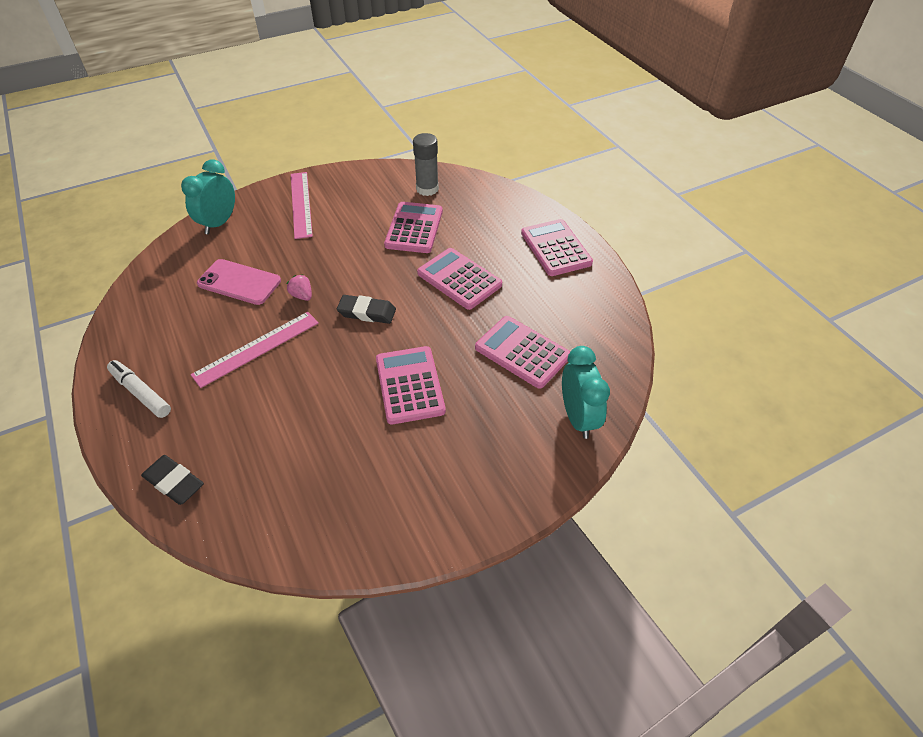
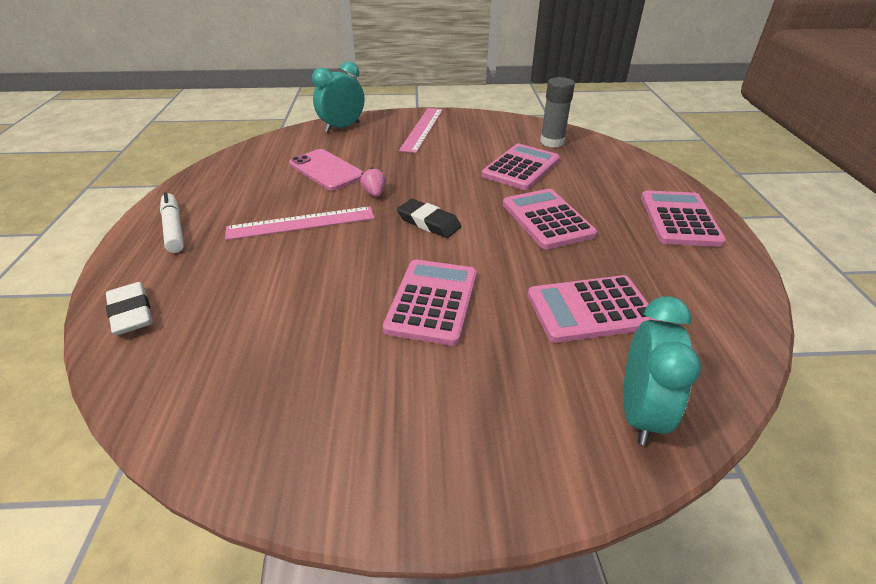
camera: 25 degrees right, 10 degrees down
black eraser [141,455,204,505] -> white eraser [106,282,152,335]
pink calculator [475,316,570,389] -> pink calculator turned 75 degrees counterclockwise [528,275,660,343]

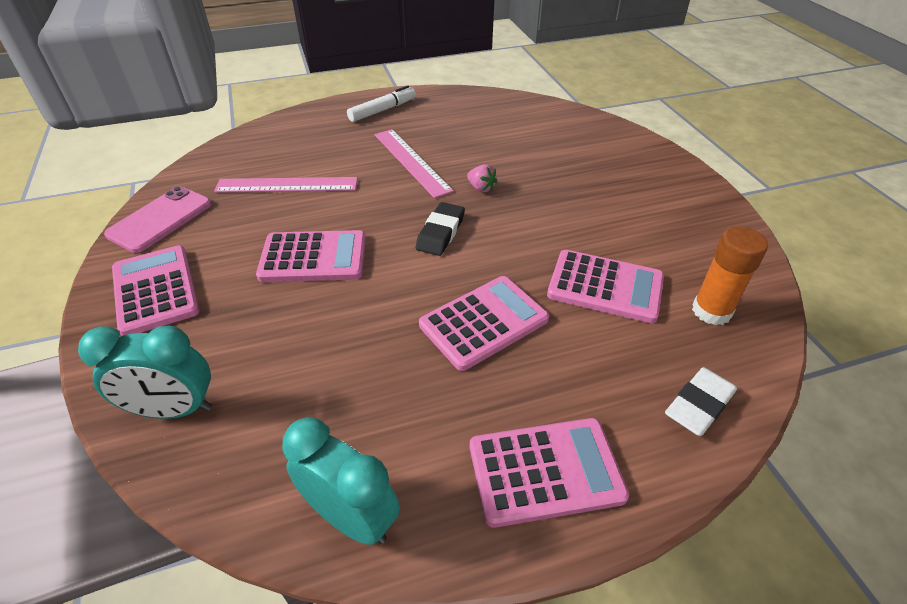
camera: 75 degrees right, 5 degrees up
white eraser [106,282,152,335] -> white eraser moved to [665,367,737,436]
pink phone [289,149,363,191] -> pink phone moved to [104,186,211,253]
turquoise clock [312,61,364,132] -> turquoise clock moved to [283,417,400,545]
pink strawberry [360,167,386,197] -> pink strawberry turned 75 degrees clockwise [467,164,497,193]
pink ruler [399,108,443,153] -> pink ruler moved to [214,177,358,193]
pink calculator [528,275,660,343] -> pink calculator moved to [112,245,200,336]
grey glue stick [540,77,575,148] -> orange glue stick [692,226,768,325]

